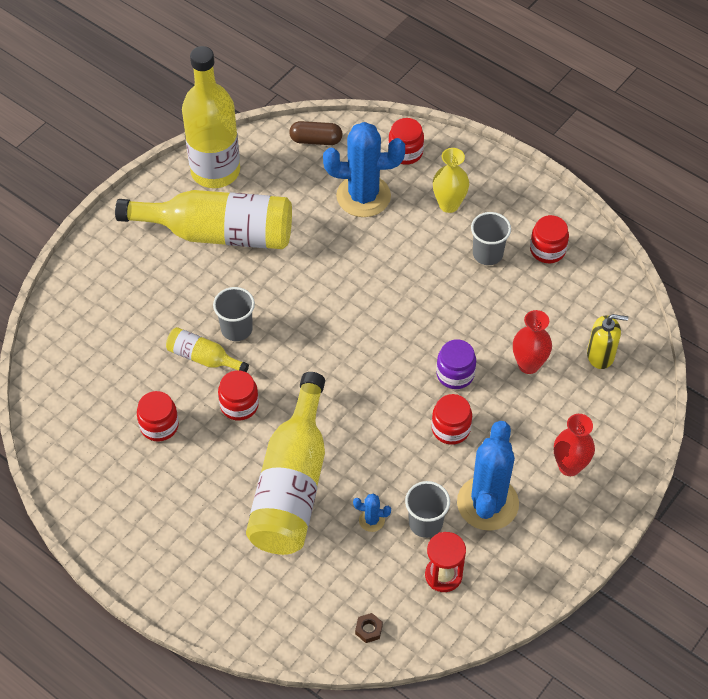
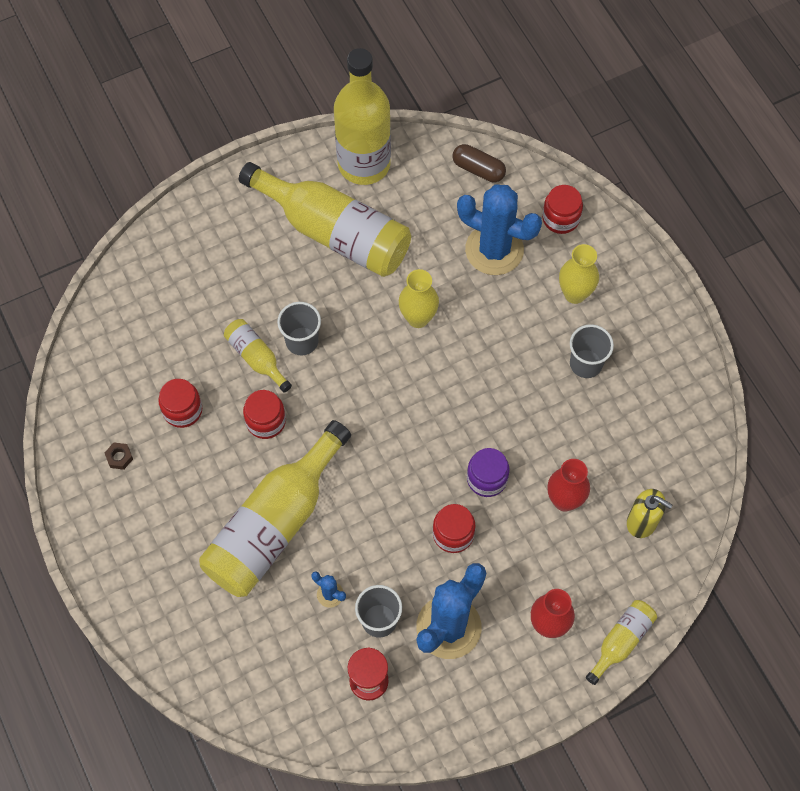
camera: 25 degrees right, 10 degrees up
brown nut [355,613,383,643] -> brown nut moved to [105,443,133,470]
red jar [530,215,569,263] -> none
none -> yellow vase [399,269,439,328]
none -> yellow bottle [586,600,657,685]

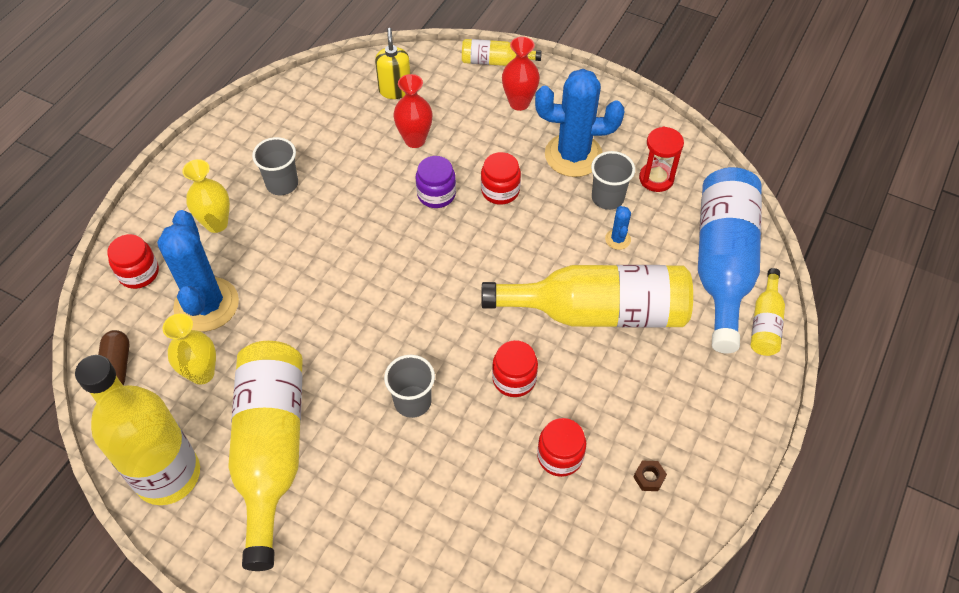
camera: 125 degrees left, 10 degrees down
yellow bottle [224,319,292,393] -> yellow bottle moved to [751,268,785,356]
yellow vase [399,269,439,328] -> yellow vase moved to [163,314,216,385]
none -> blue bottle [698,167,762,353]

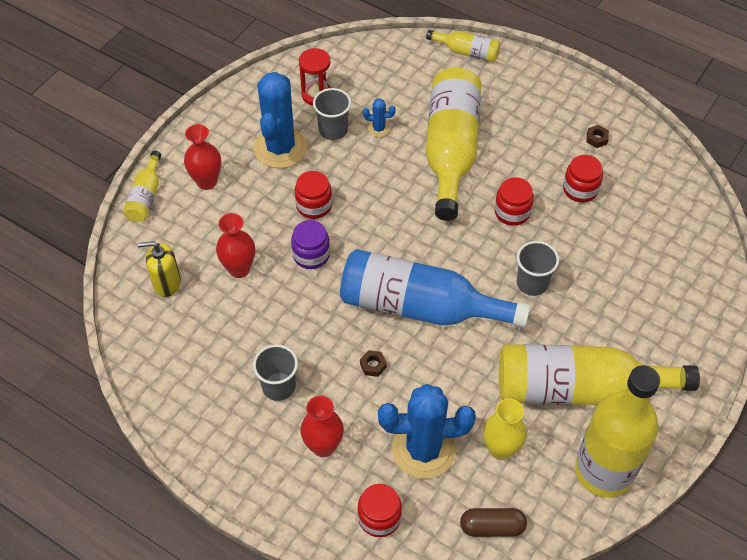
camera: 85 degrees left, 0 degrees up
yellow vase [182,159,230,233] -> red vase [300,396,344,457]
blue bottle [698,167,762,353] -> blue bottle moved to [340,249,530,328]
none -> brown nut [360,350,387,377]

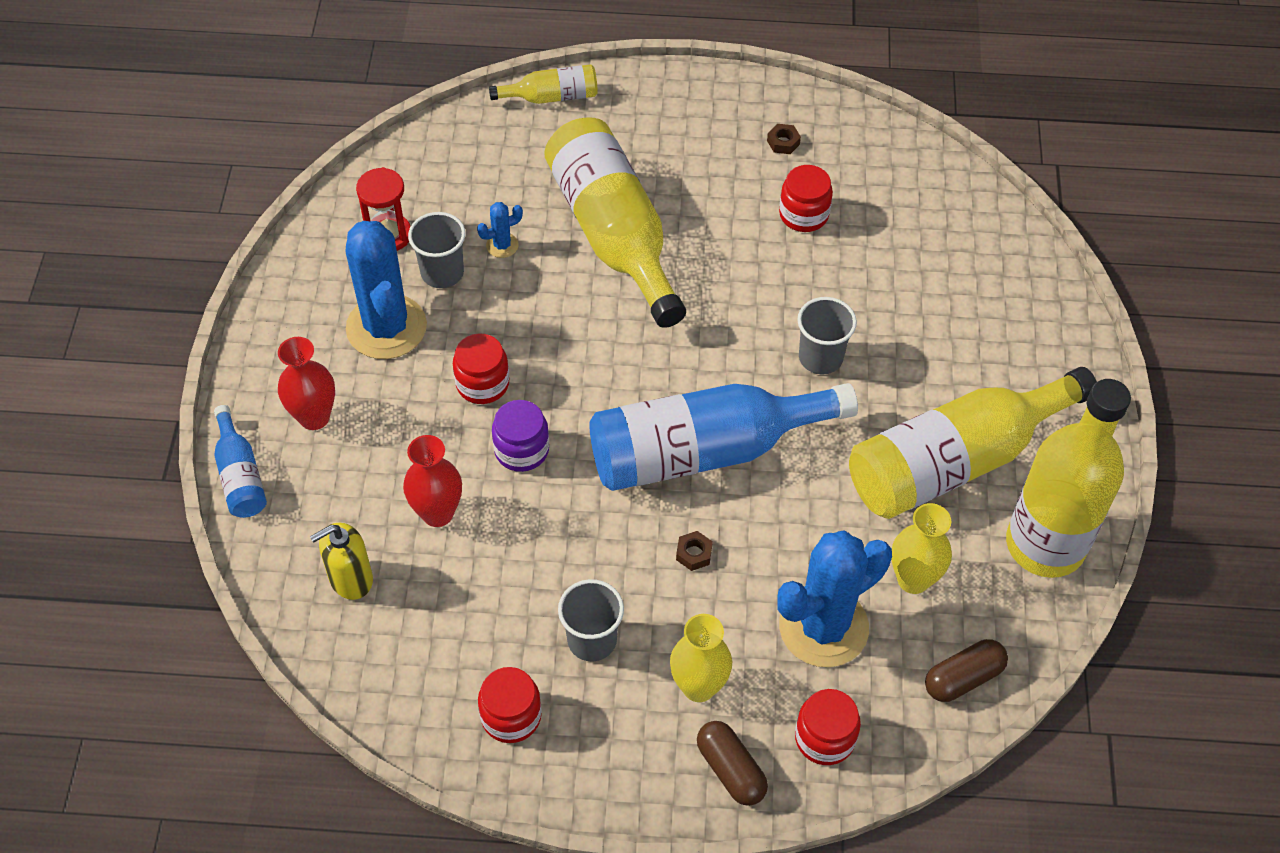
camera: 30 degrees left, 0 degrees up
yellow bottle [123,151,161,222] -> blue bottle [214,405,267,518]
red vase [300,396,344,457] -> yellow vase [670,614,732,702]
red jar [495,177,534,226] -> red jar moved to [478,667,542,743]
none -> brown capsule [697,721,768,806]

